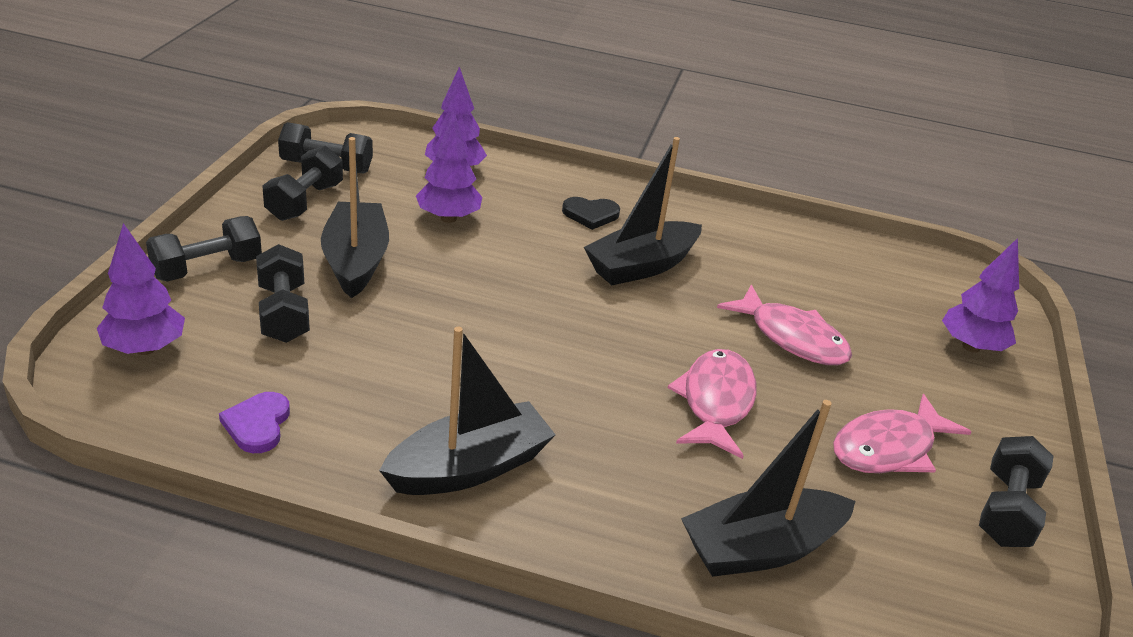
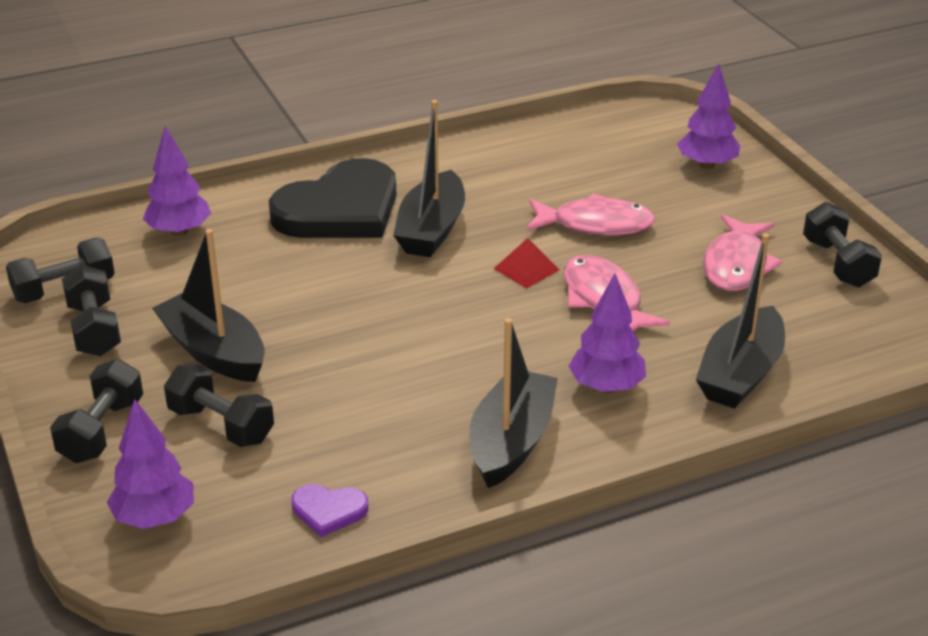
camera: 35 degrees left, 0 degrees up
purple heart [219,392,290,453] -> purple heart turned 45 degrees counterclockwise [292,484,368,537]
purple tree [416,110,482,223] -> purple tree moved to [569,273,646,393]
black heart [562,197,620,230] -> black heart [269,158,396,238], size x2.36
none -> red pyramid [494,238,560,288]

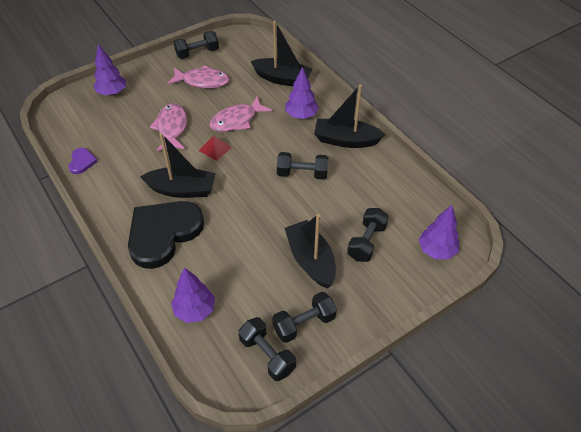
camera: 100 degrees left, 15 degrees up
black dumbbell [50,359,143,463] -> black dumbbell moved to [277,152,328,180]
black boat [152,229,265,382] -> black boat turned 120 degrees clockwise [285,214,336,288]
black heart [269,158,396,238] -> black heart turned 90 degrees counterclockwise [128,201,204,269]
purple heart [292,484,368,537] -> purple heart moved to [68,148,98,174]

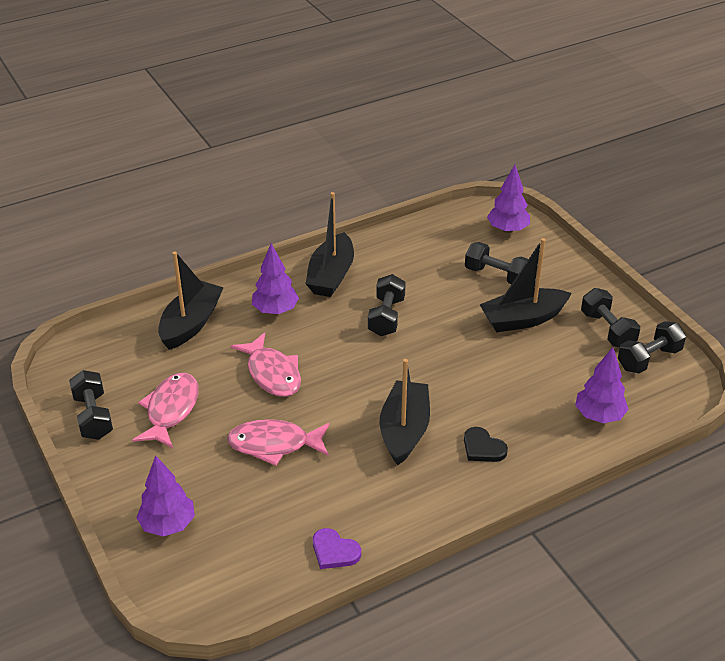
camera: 85 degrees left, 10 degrees down
purple heart [68,148,98,174] -> purple heart turned 150 degrees counterclockwise [313,528,361,569]
black heart [128,201,204,269] -> black heart [464,427,508,462], size x0.42
red pyramid [199,135,232,161] -> none

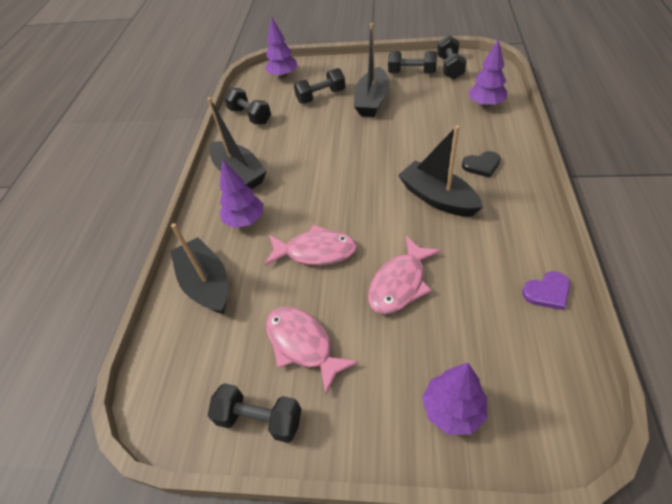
camera: 50 degrees left, 10 degrees up
black dumbbell [368,274,406,336] -> black dumbbell moved to [224,88,271,125]

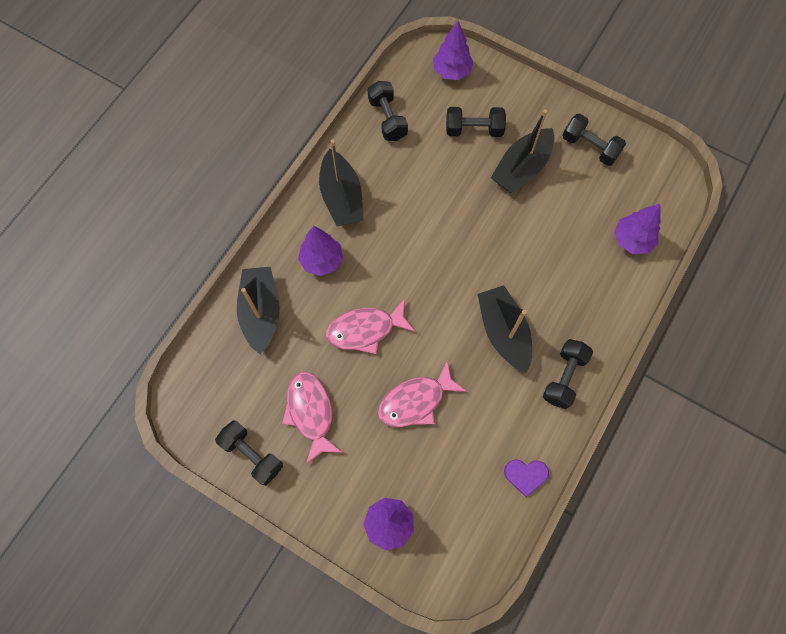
camera: 20 degrees right, 20 degrees up
pink fish [265,225,357,266] -> pink fish turned 135 degrees clockwise [326,299,415,354]
black dumbbell [437,35,467,79] -> black dumbbell moved to [543,339,593,409]
black heart [462,151,501,178] -> none

